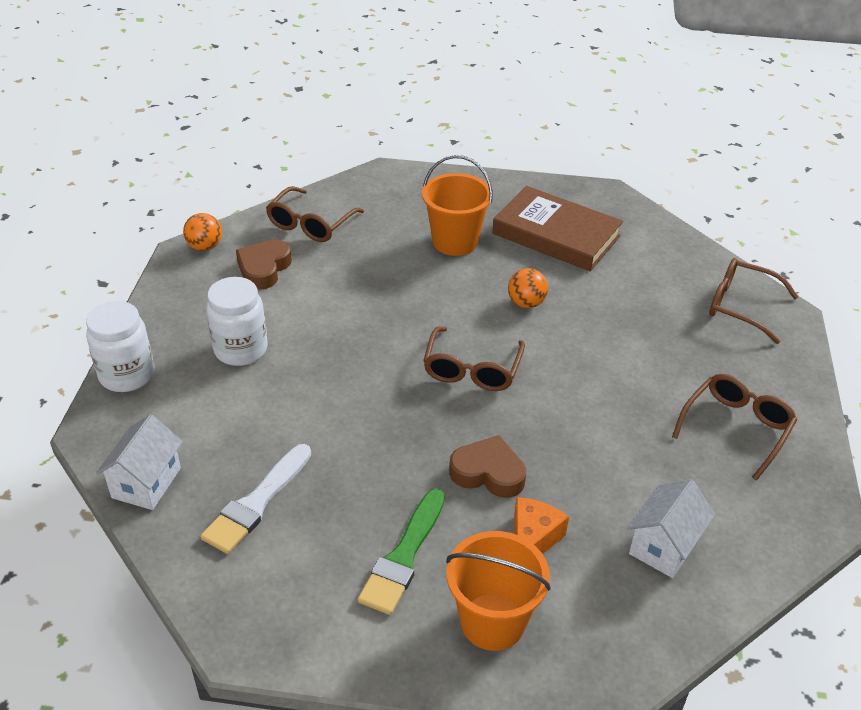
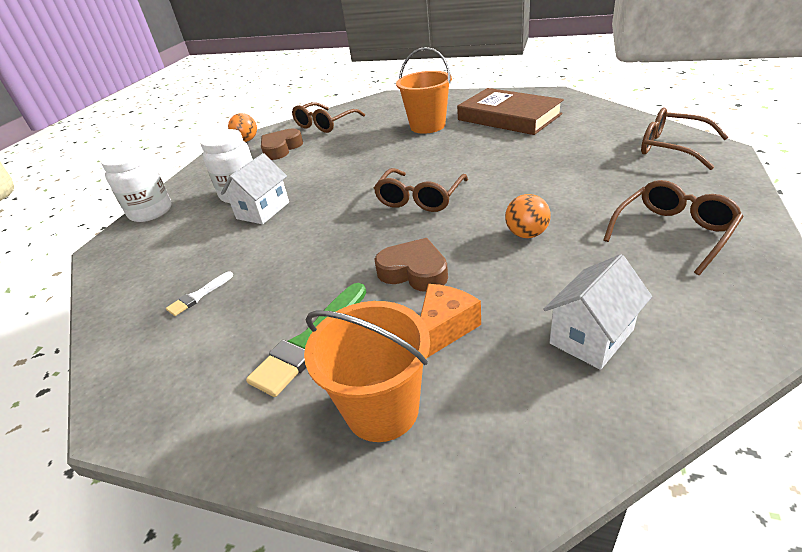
camera: 15 degrees right, 5 degrees down
white house [96,414,183,510] -> white house moved to [221,153,289,224]
white brush [200,444,311,554] -> white brush [166,271,233,316], size x0.52
orange ball [508,268,548,308] -> orange ball moved to [505,194,551,238]

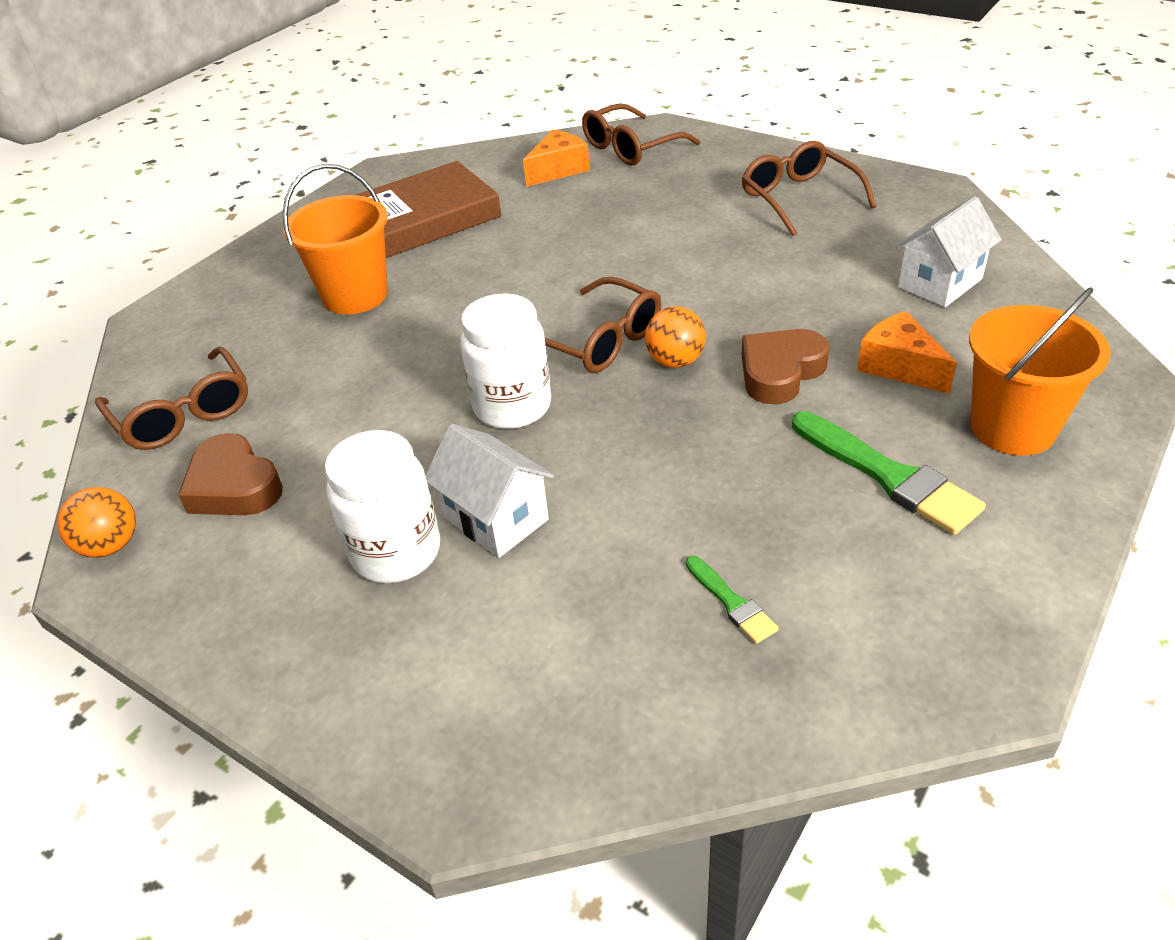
camera: 75 degrees left, 5 degrees up
white jar [101,147,172,222] -> white jar moved to [460,294,551,429]
white brush [166,271,233,316] -> green brush [686,556,779,644]
orange ball [505,194,551,238] -> orange ball moved to [645,306,706,368]
white house [543,254,652,370] -> white house turned 75 degrees clockwise [895,196,1002,307]
none -> orange cheese [523,130,590,187]

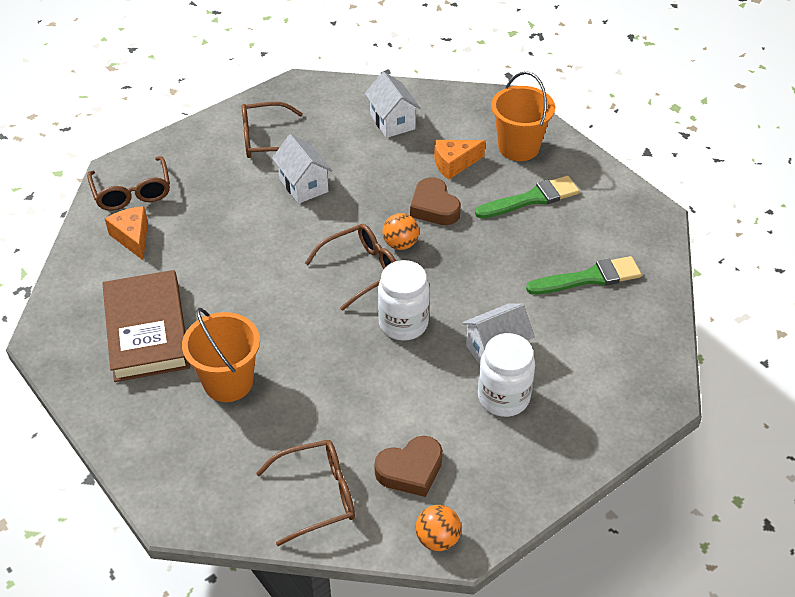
camera: 75 degrees left, 5 degrees up
green brush [686,556,779,644] -> green brush [526,256,642,294], size x1.91
none -> white house [272,134,333,204]

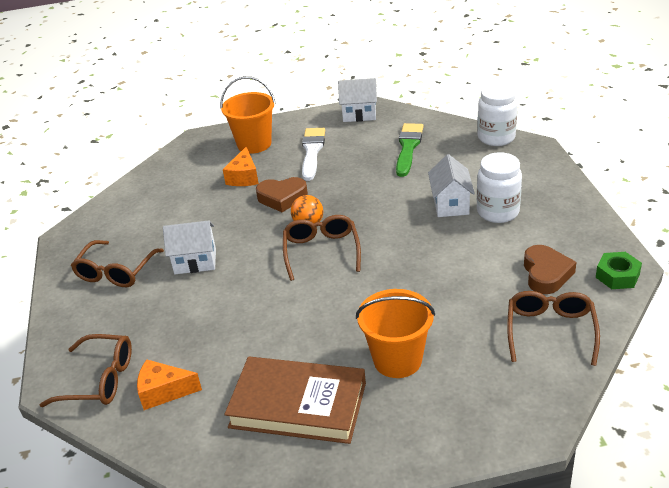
camera: 60 degrees left, 10 degrees down
white house [365,72,421,138] -> white house moved to [338,78,377,122]
white jar [378,260,430,341] -> white jar moved to [477,83,518,146]
orange ball [416,505,461,551] -> green nut [596,252,642,289]
green brush [475,176,579,219] -> white brush [302,128,325,181]

